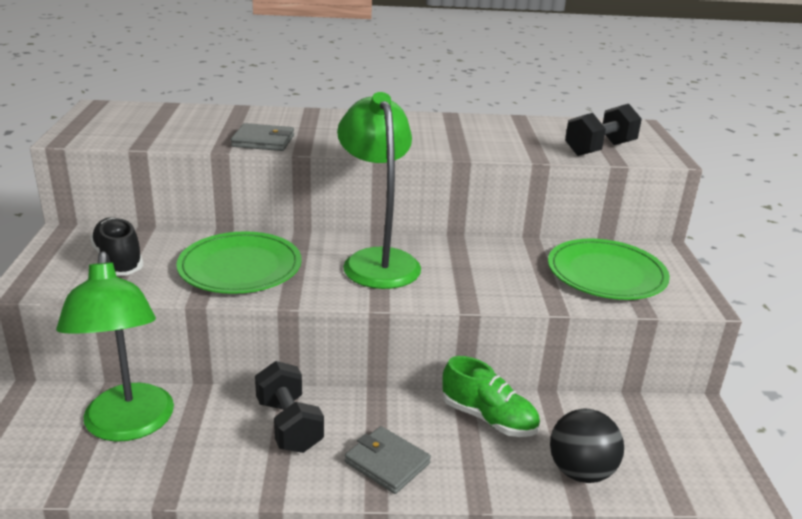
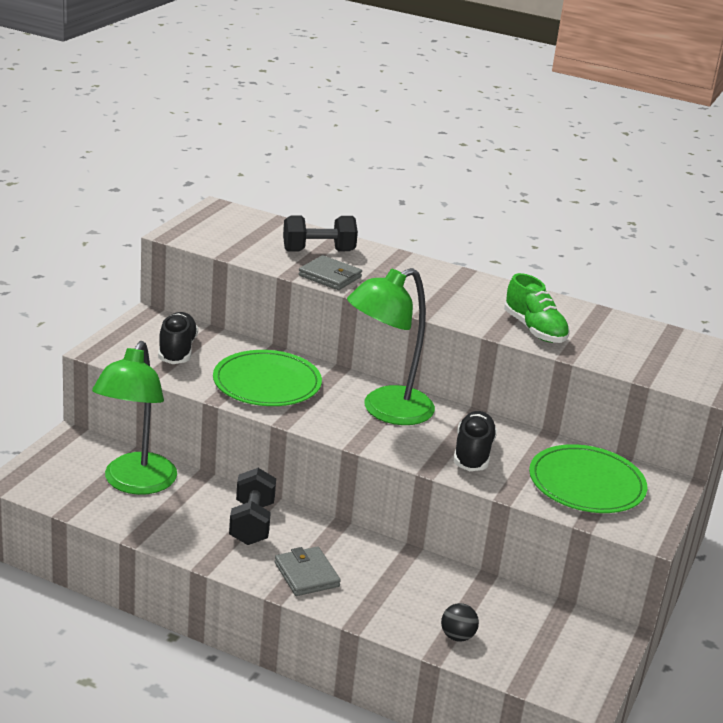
camera: 25 degrees right, 0 degrees up
green lamp [337,92,421,289] -> green lamp turned 135 degrees counterclockwise [347,268,435,425]
green shoe [442,356,540,437] -> green shoe moved to [504,273,570,343]
black ball [550,409,624,483] -> black ball [441,603,479,641], size x0.59
black dumbbell [565,104,642,156] -> black dumbbell moved to [283,216,358,251]
none -> black shoe [454,411,497,471]

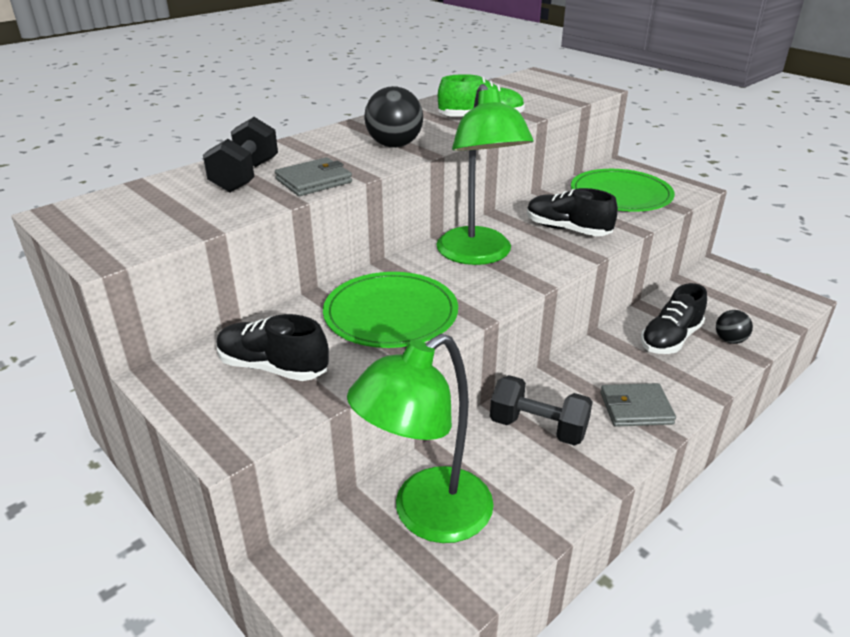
camera: 65 degrees left, 5 degrees up
green lamp [92,341,177,495] -> green lamp turned 105 degrees clockwise [347,334,494,543]
none -> black ball [364,86,423,148]
none -> black shoe [641,283,707,354]

